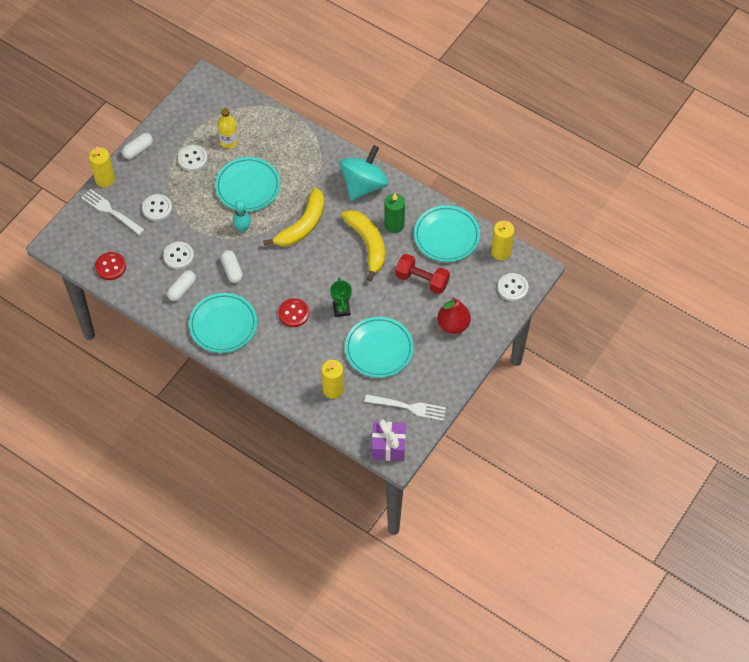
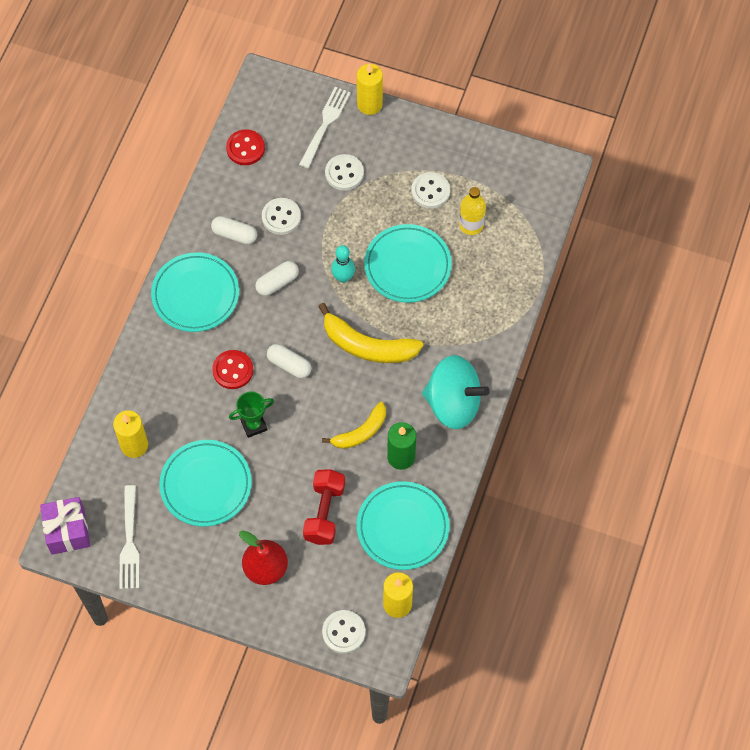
camera: 75 degrees right, 5 degrees up
white capsule [122,133,153,159] -> white capsule moved to [267,344,311,378]
yellow banana [341,210,385,281] -> yellow banana [322,402,386,449], size x0.64

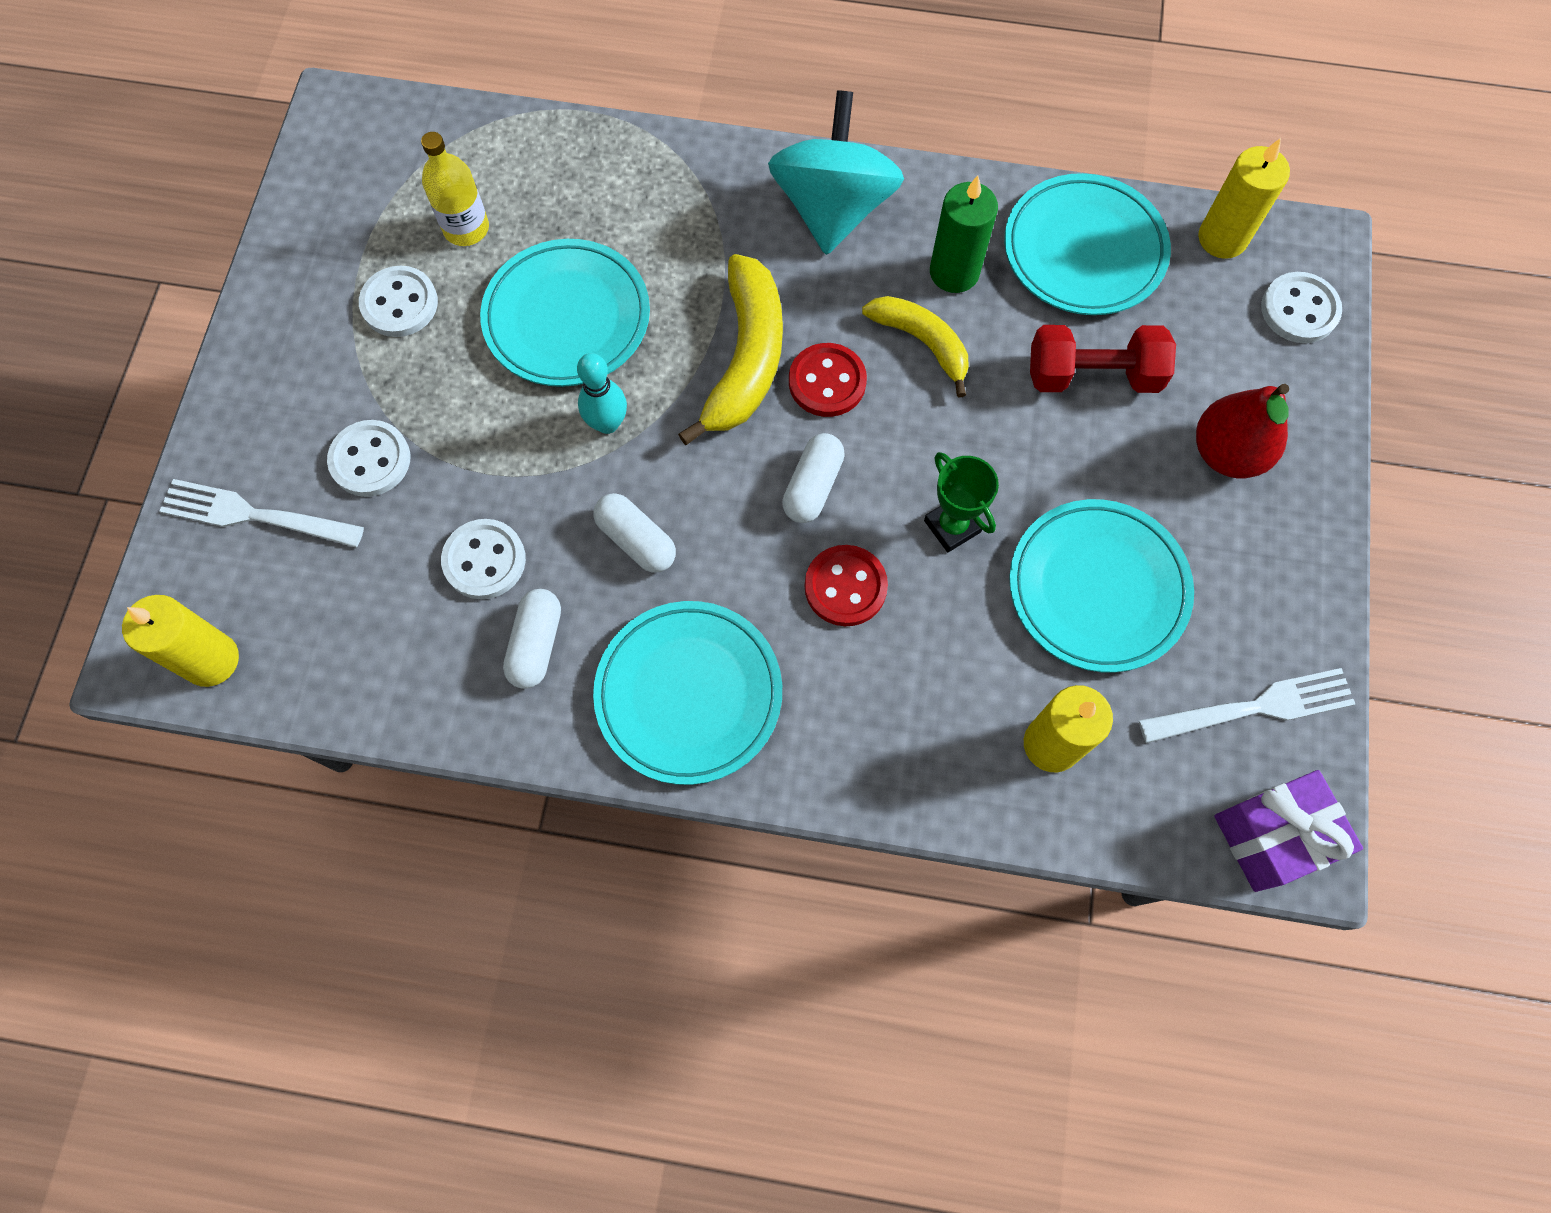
camera: 100 degrees left, 5 degrees up
red button [226,129,265,165] -> red button moved to [789,343,867,417]
yellow candle [357,63,383,115] -> yellow candle moved to [122,595,239,687]

